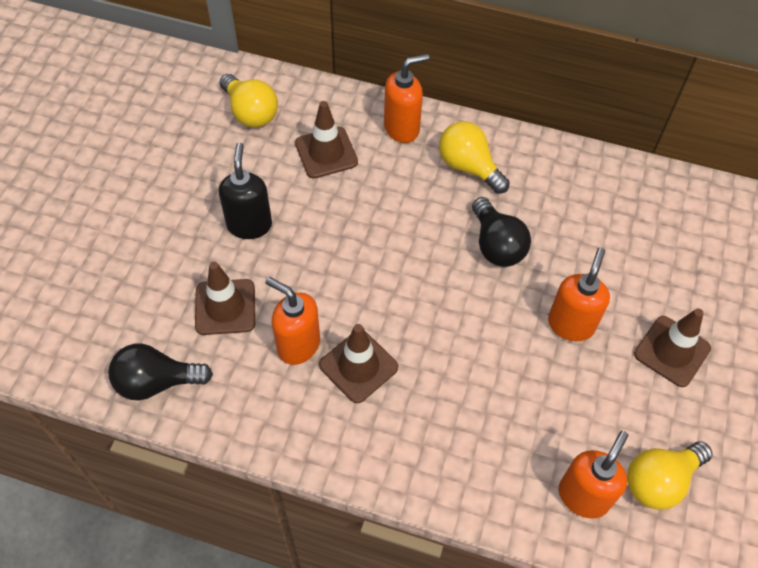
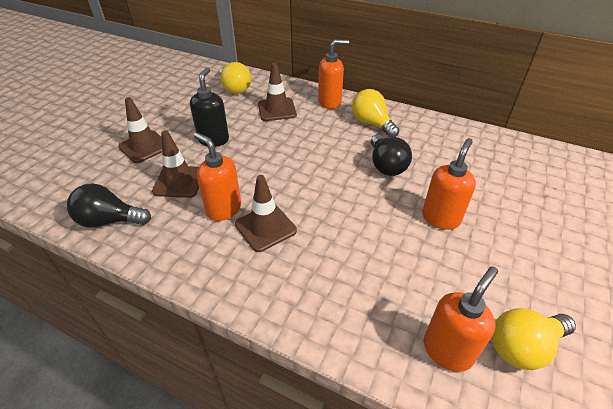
camera: 10 degrees right, 15 degrees down
brown traffic cone [634,309,711,387] -> brown traffic cone moved to [118,97,162,163]

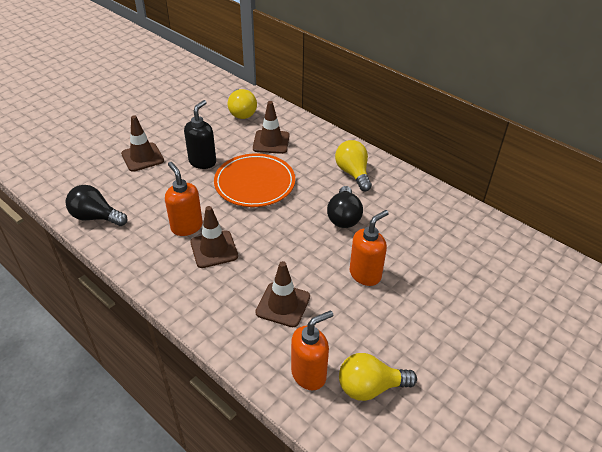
camera: 15 degrees right, 0 degrees up
brown traffic cone [152,130,199,198] -> brown traffic cone moved to [255,261,310,327]
orange soap dispenser [318,39,349,109] -> none
none -> orange plate [214,154,295,207]

